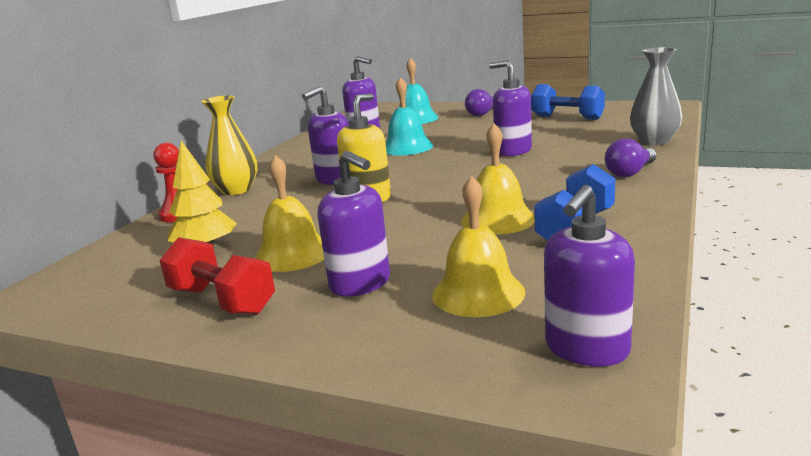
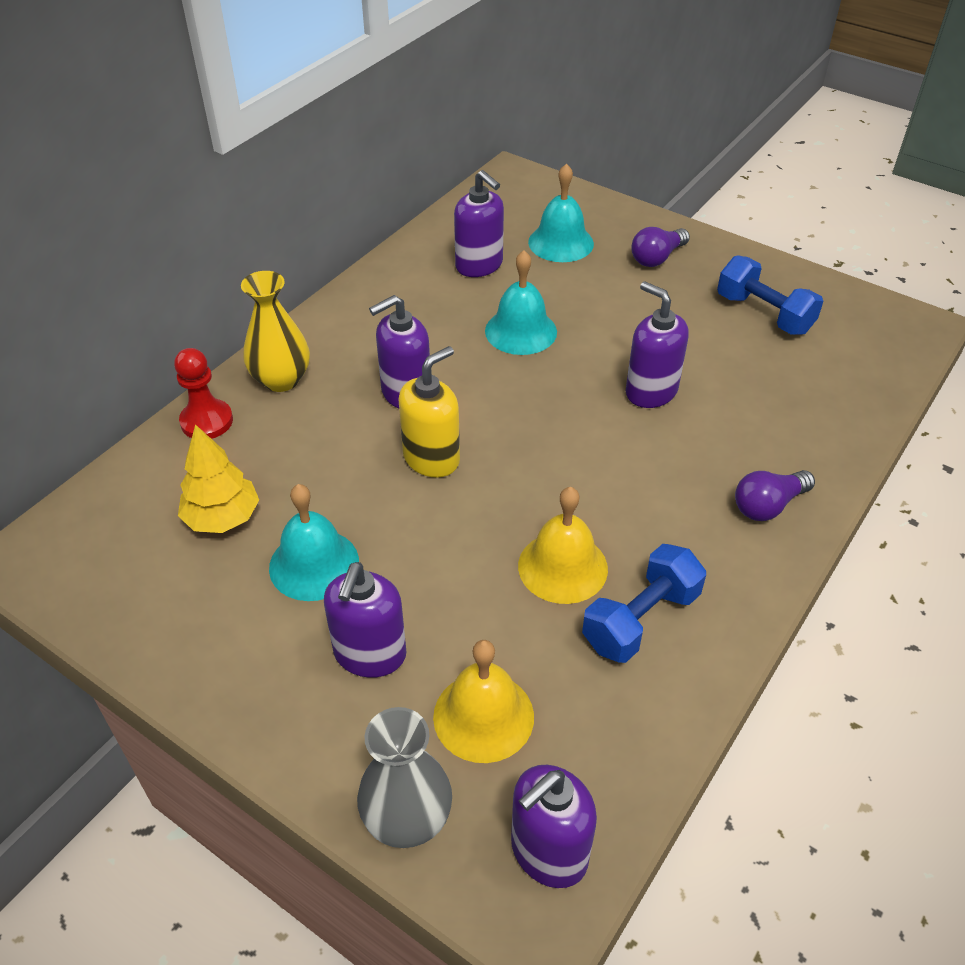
camera: 10 degrees right, 25 degrees up
red dumbbell [159,237,275,315] -> none
yellow bell [255,155,324,272] -> turquoise bell [269,484,359,601]
purple soap dispenser [318,151,390,297] -> purple soap dispenser turned 45 degrees clockwise [324,562,406,678]
grey vase [630,47,682,145] -> grey vase moved to [357,707,452,848]

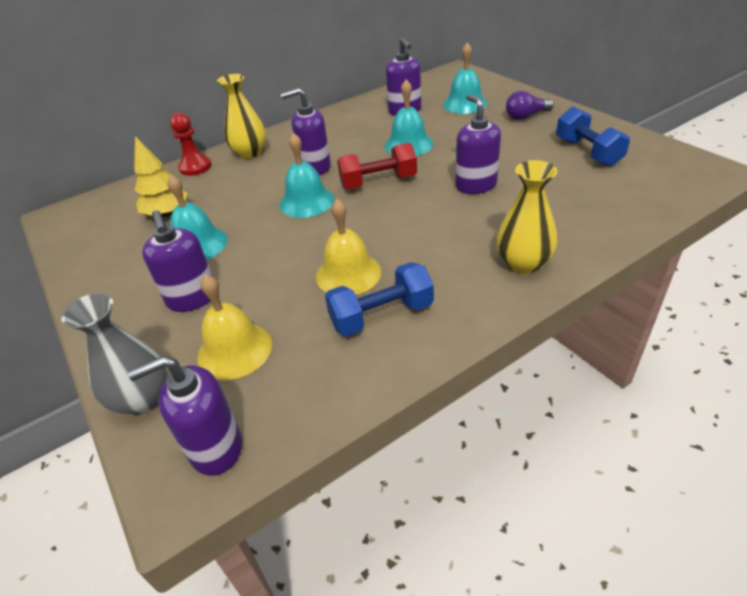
camera: 25 degrees right, 5 degrees down
purple soap dispenser [324,562,406,678] -> purple soap dispenser turned 60 degrees counterclockwise [142,210,213,312]
yellow soap dispenser [399,346,460,478] -> turquoise bell [279,133,334,218]
purple light bulb [735,470,815,521] -> yellow vase [496,160,557,274]
none -> red dumbbell [337,143,417,189]

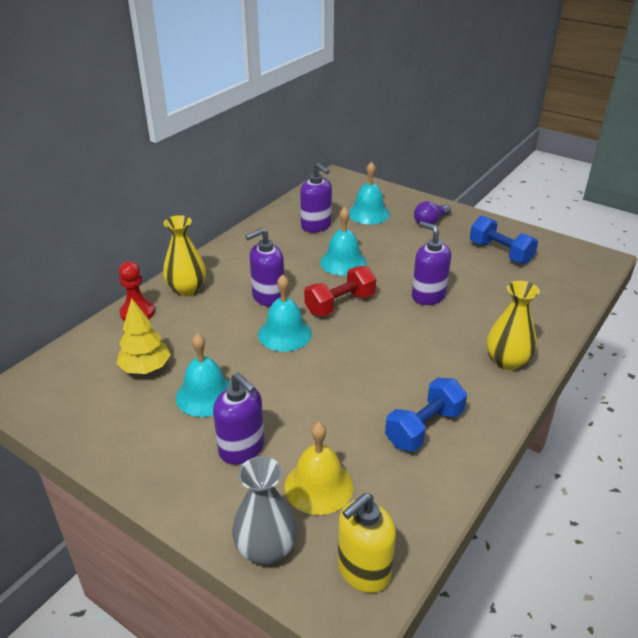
camera: 25 degrees left, 5 degrees down
purple soap dispenser [128,356,242,476] -> yellow soap dispenser [338,493,396,593]
yellow bell [316,199,381,295] -> none

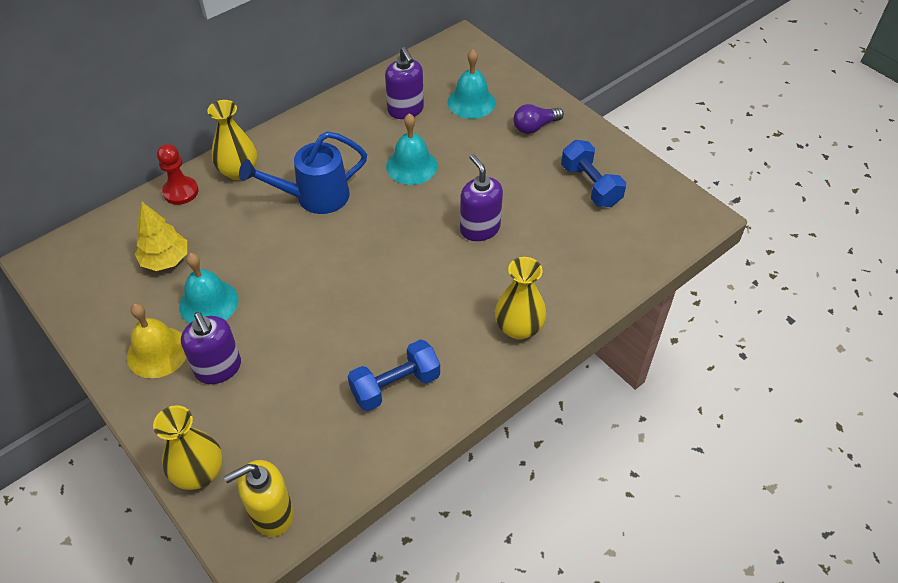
camera: 15 degrees right, 15 degrees up
grey vase [232,456,297,565] -> yellow vase [153,405,223,490]
purple soap dispenser [246,228,284,307] -> blue watering can [239,131,367,214]
turquoise bell [258,275,312,352] -> none
yellow bell [285,422,353,515] -> yellow bell moved to [127,303,187,378]
red dumbbell [304,266,376,316] -> none

